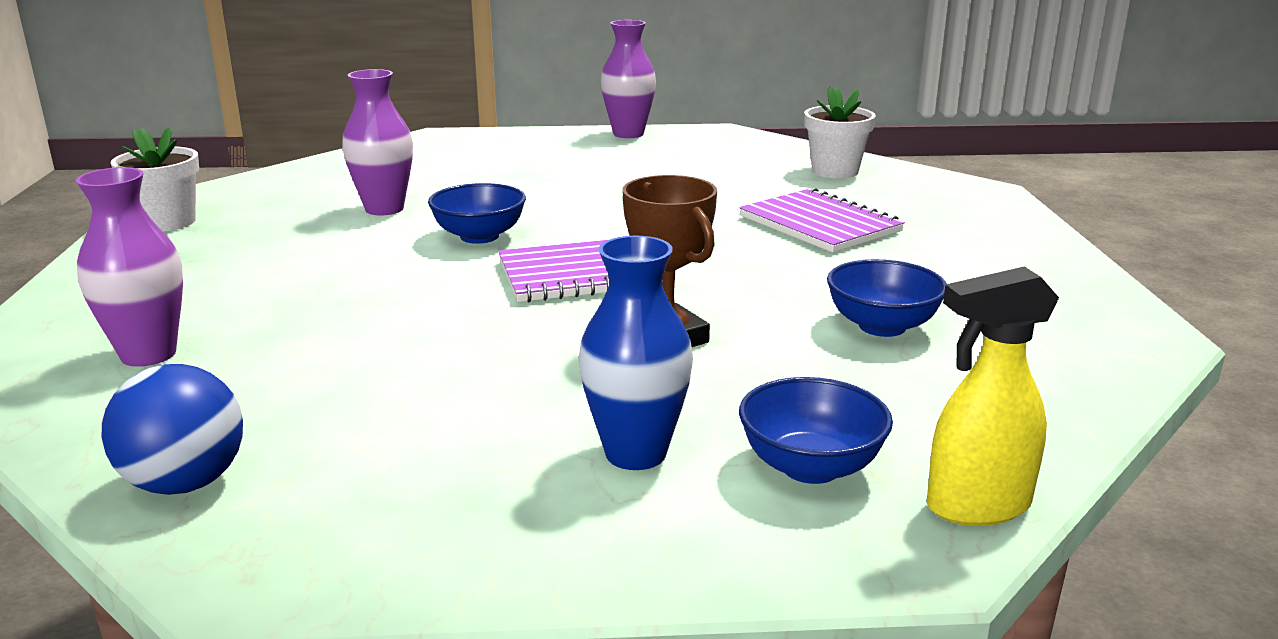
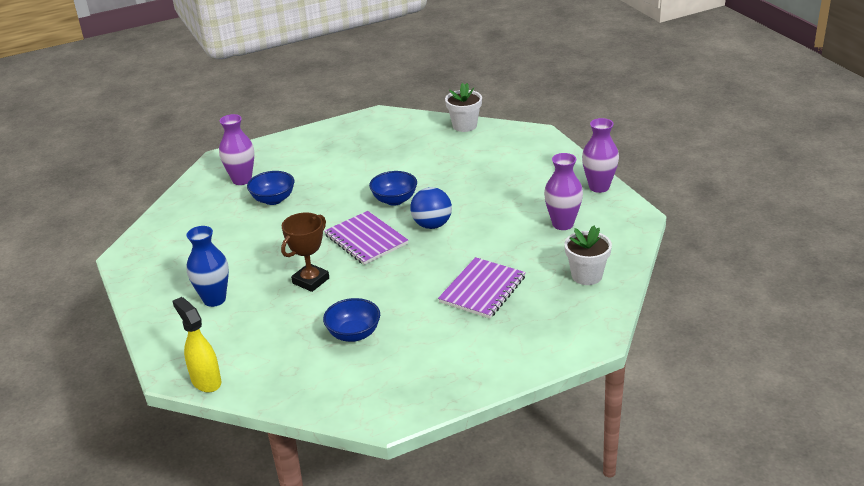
camera: 70 degrees right, 10 degrees up
blue ball [102,364,243,495] -> blue ball moved to [410,187,452,229]
white flower pot [111,127,199,232] -> white flower pot moved to [445,83,482,132]
purple vase [342,69,413,215] -> purple vase moved to [544,153,583,230]
blue bowl [739,377,893,484] -> blue bowl moved to [247,171,294,205]

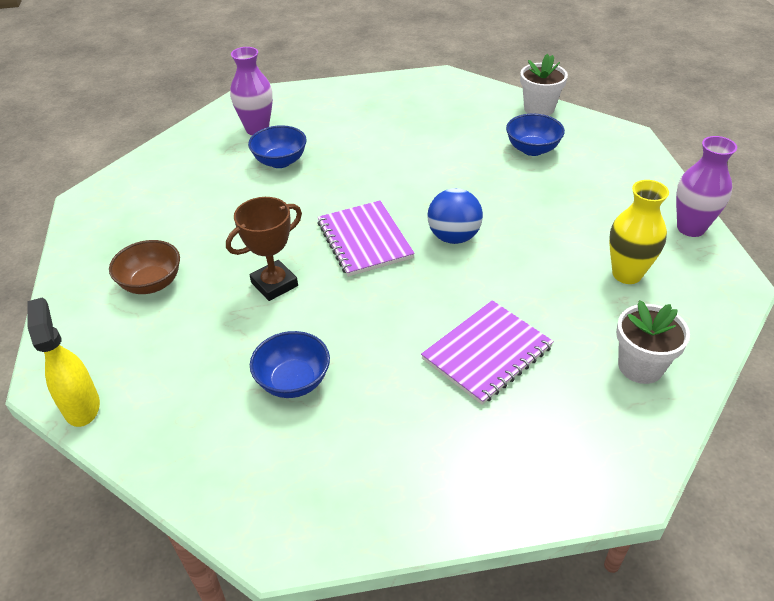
camera: 15 degrees right, 10 degrees up
blue vase [186,226,229,307] -> brown bowl [109,240,180,294]
blue bowl [369,171,417,206] -> blue bowl moved to [506,113,565,156]
purple vase [544,153,583,230] -> yellow vase [609,180,669,284]

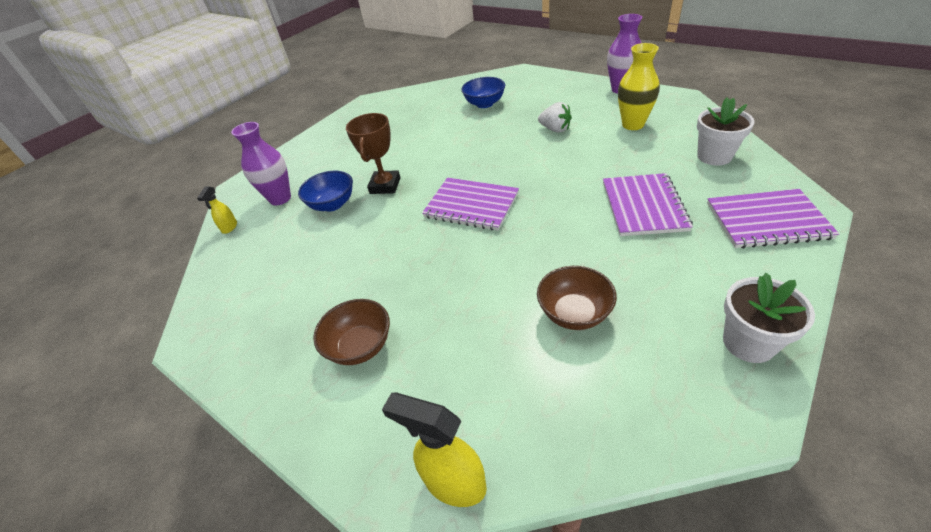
camera: 40 degrees left, 0 degrees up
brown trophy [226,197,302,301] -> brown trophy moved to [346,113,400,194]
blue bowl [250,331,330,398] -> brown bowl [537,266,617,330]
blue ball [427,188,483,244] -> none
white flower pot [520,54,568,116] -> white flower pot moved to [723,273,815,363]
none -> yellow spray bottle [197,187,237,234]
none -> white strawberry [538,102,572,132]
none -> purple notebook [707,189,839,248]

